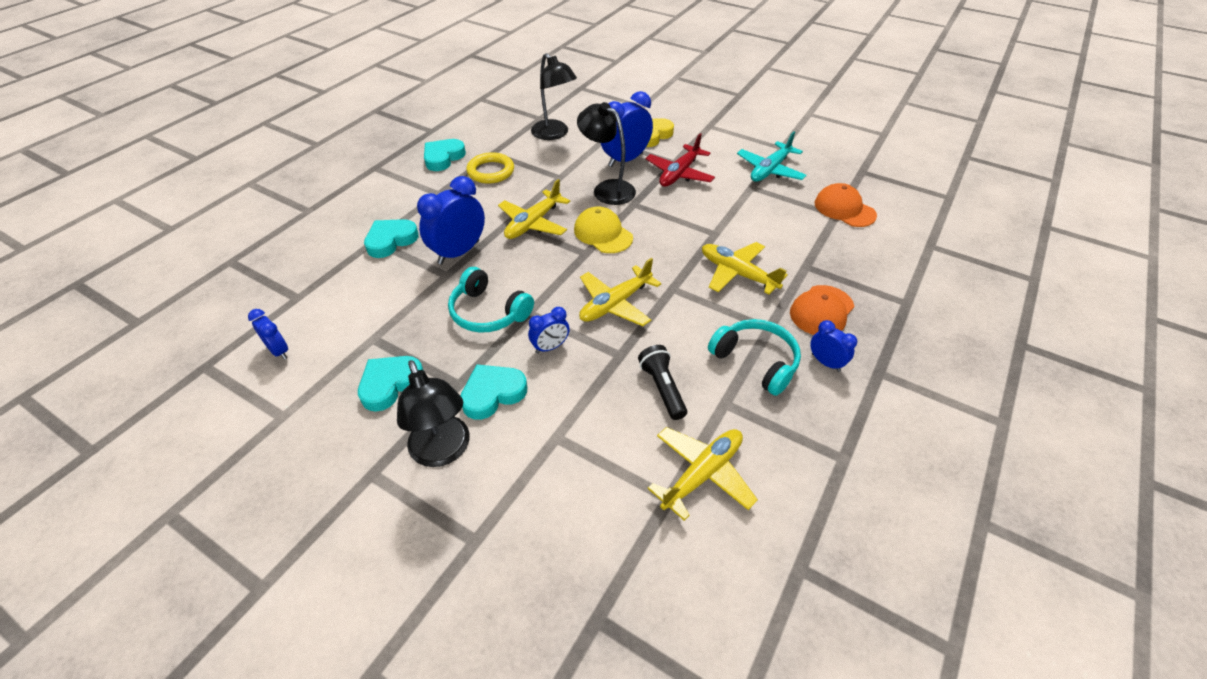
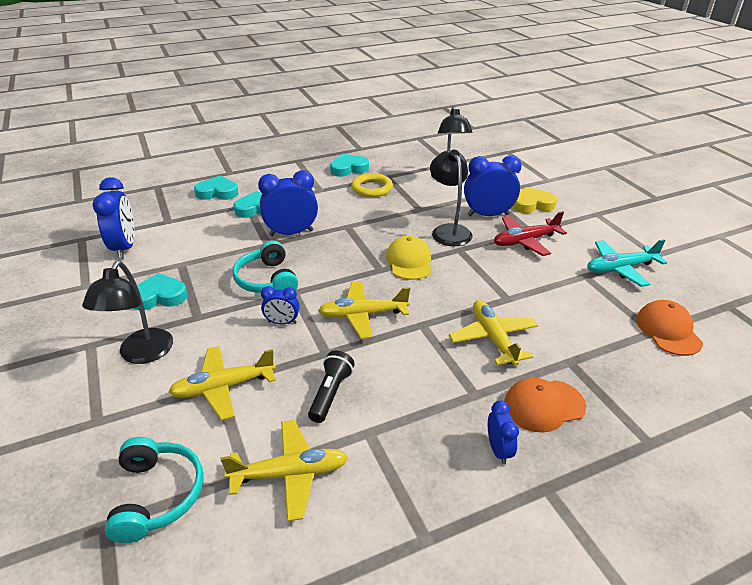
camera: 35 degrees right, 10 degrees down
blue clock [248,309,288,360] -> blue clock [92,177,135,259], size x1.85
turquoise heart [461,364,527,420] -> turquoise heart moved to [194,175,238,200]
yellow plane [498,179,570,239] -> yellow plane moved to [169,346,276,420]
turquoise headphones [708,319,801,396] -> turquoise headphones moved to [105,437,204,543]

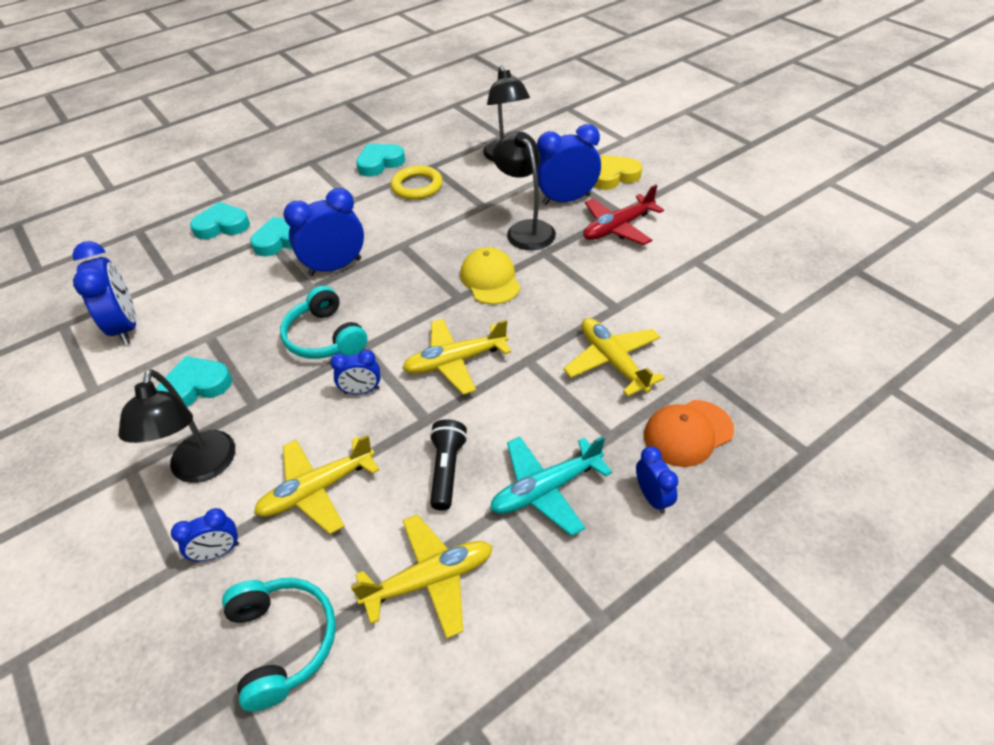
camera: 10 degrees left, 10 degrees up
turquoise plane [587,239,667,287] -> turquoise plane moved to [490,436,612,536]
orange cap [636,300,703,356] -> none
none -> blue clock [171,508,239,562]

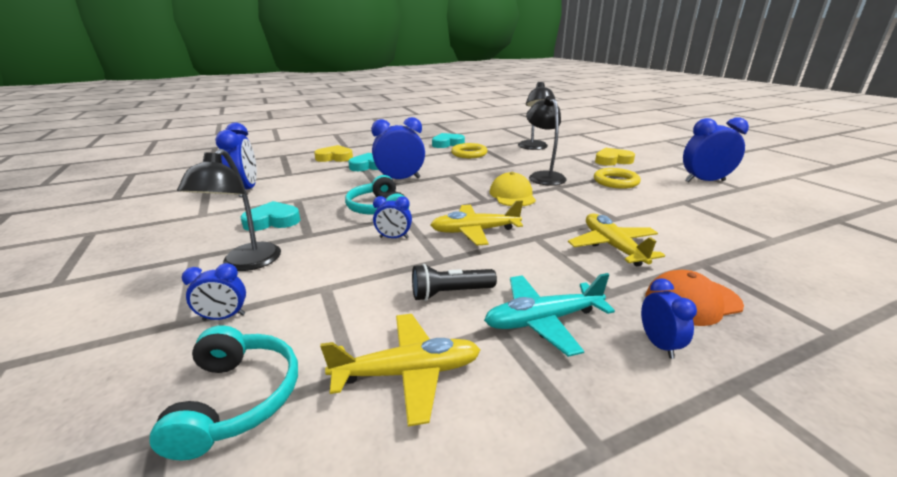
camera: 10 degrees right, 20 degrees down
turquoise heart [190,202,250,239] -> yellow heart [314,145,353,162]
yellow plane [254,435,379,534] -> none
black flashlight [430,419,467,511] -> black flashlight turned 120 degrees counterclockwise [412,264,497,301]
blue clock [537,124,601,205] -> blue clock moved to [683,117,749,182]
red plane [583,185,664,245] -> yellow ring [594,168,641,189]

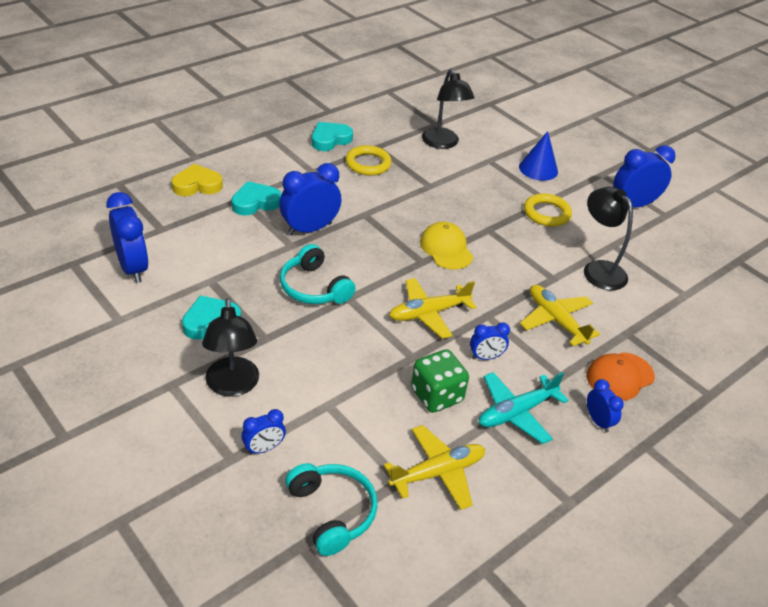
camera: 20 degrees left, 15 degrees up
blue clock [373,196,412,238] -> blue clock moved to [470,322,510,360]
black flashlight [412,264,497,301] -> green dice [411,349,469,413]
black lamp [526,96,567,186] -> black lamp moved to [584,187,633,290]
yellow heart [595,148,635,166] -> blue cone [519,131,558,181]

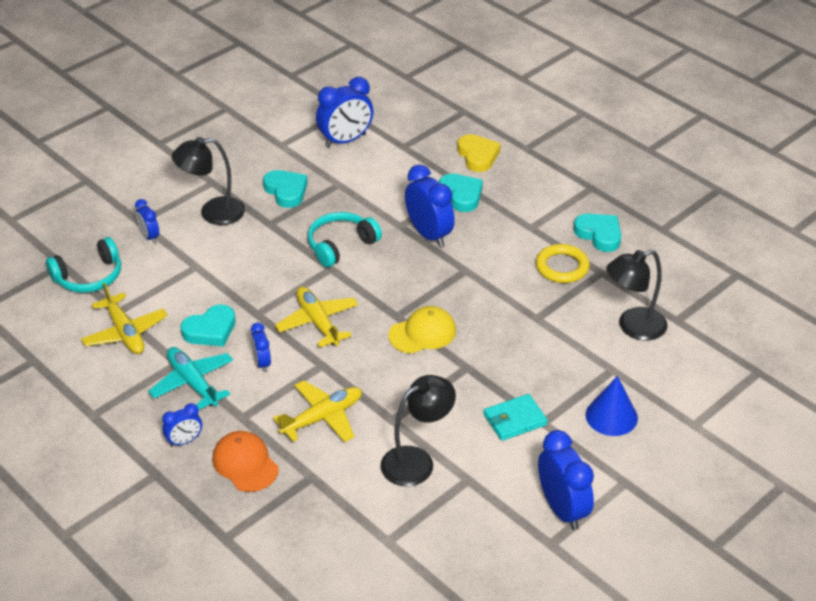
camera: 90 degrees right, 0 degrees up
green dice [411,349,469,413] -> turquoise heart [181,305,235,347]
yellow ring [524,193,572,227] -> turquoise wallet [484,394,548,441]

